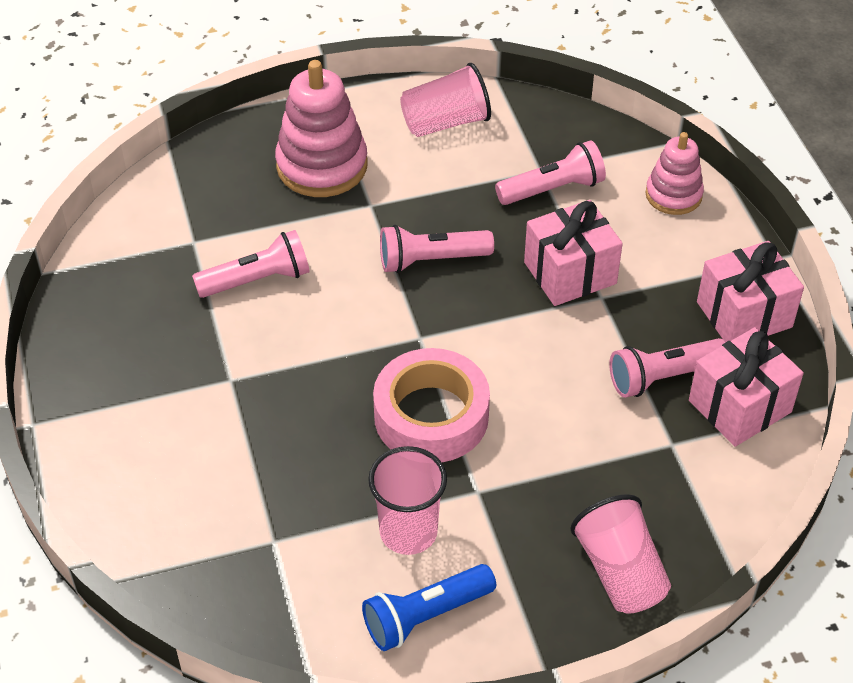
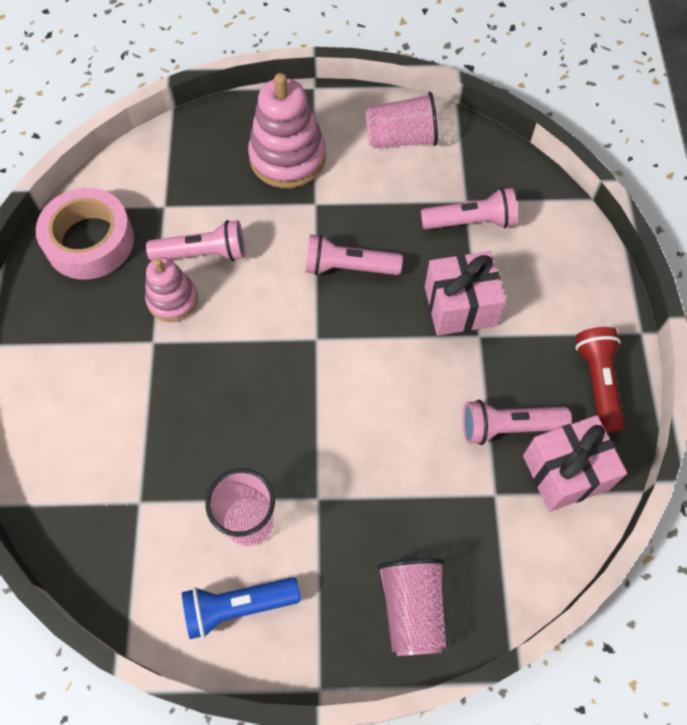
camera: 15 degrees right, 15 degrees up
pink tape [373,348,490,462] -> pink tape moved to [36,188,134,279]
pink stacking toy [646,132,704,215] -> pink stacking toy moved to [145,257,198,322]
pink gift [697,241,804,342] -> red flashlight [575,327,624,433]

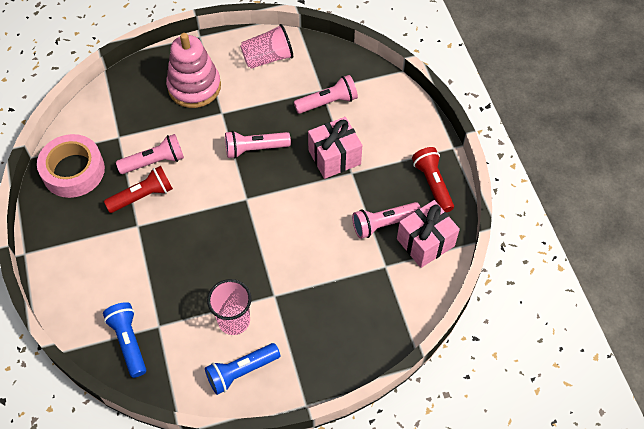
camera: 15 degrees left, 5 degrees down
pink stacking toy [145,257,198,322] -> red flashlight [104,166,173,213]
pink cup [377,558,446,656] -> none
none -> blue flashlight [103,302,146,378]

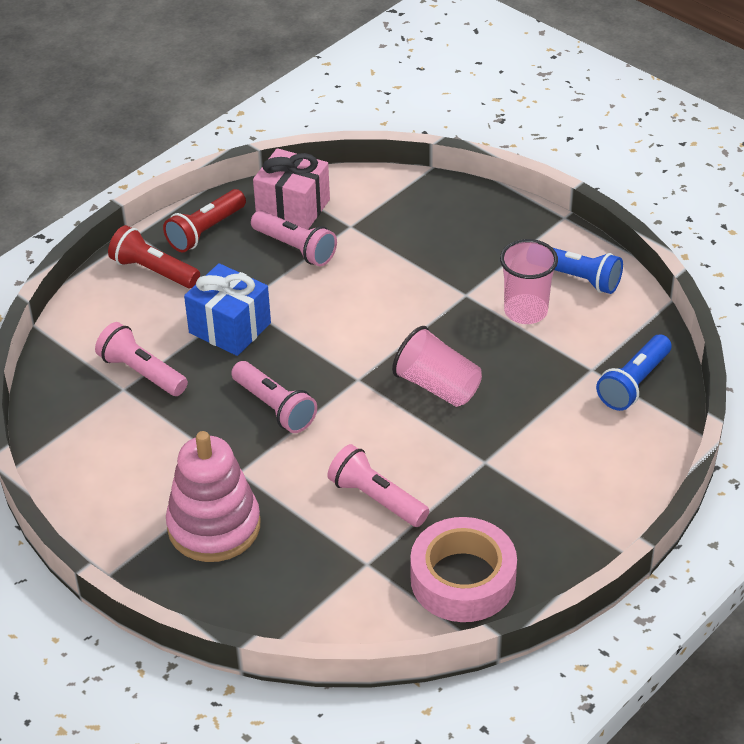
camera: 120 degrees left, 15 degrees down
red flashlight [104,166,173,213] -> red flashlight moved to [108,225,200,288]
pink cup [240,24,293,69] -> pink cup moved to [392,326,482,407]
pink gift [308,117,362,179] -> blue gift [184,263,271,356]

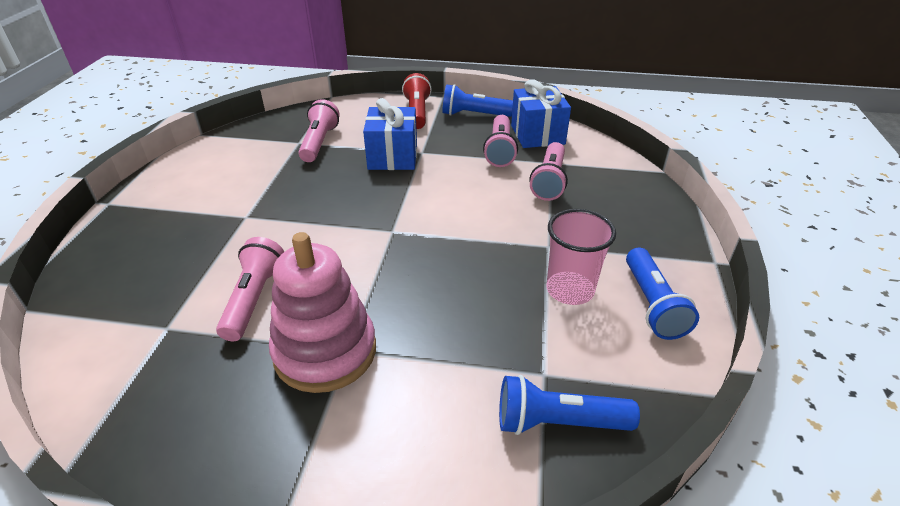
camera: 55 degrees right, 5 degrees down
red flashlight [163,189,246,252] -> blue flashlight [442,84,513,117]
pink stacking toy [166,431,260,562] -> pink stacking toy moved to [269,232,376,393]
pink flashlight [231,361,317,433] -> pink flashlight moved to [530,142,568,201]
pink gift [253,148,330,230] -> blue gift [511,79,571,148]
pink cup [392,326,482,407] -> none
pink tape [410,517,517,622] -> none

